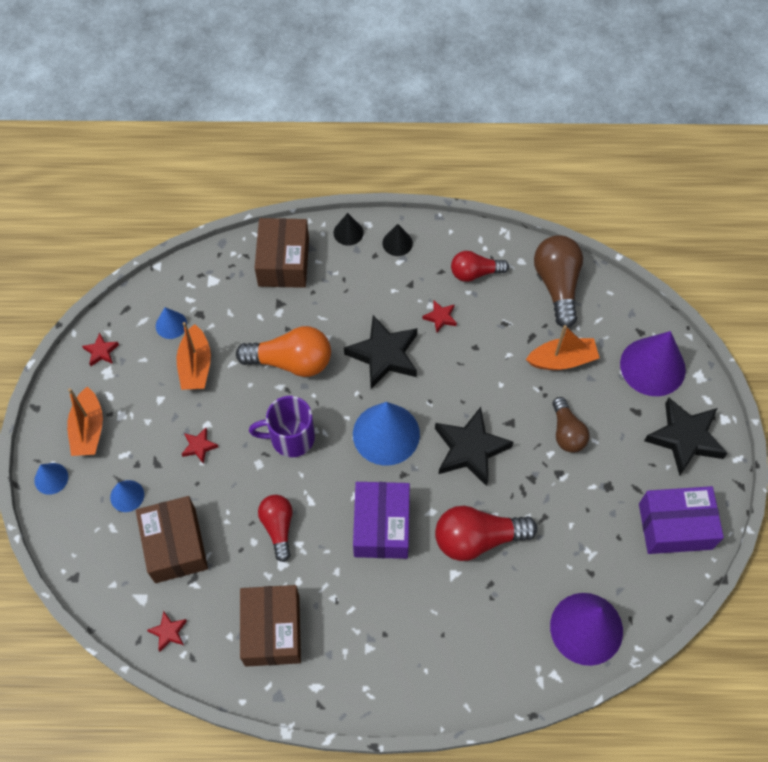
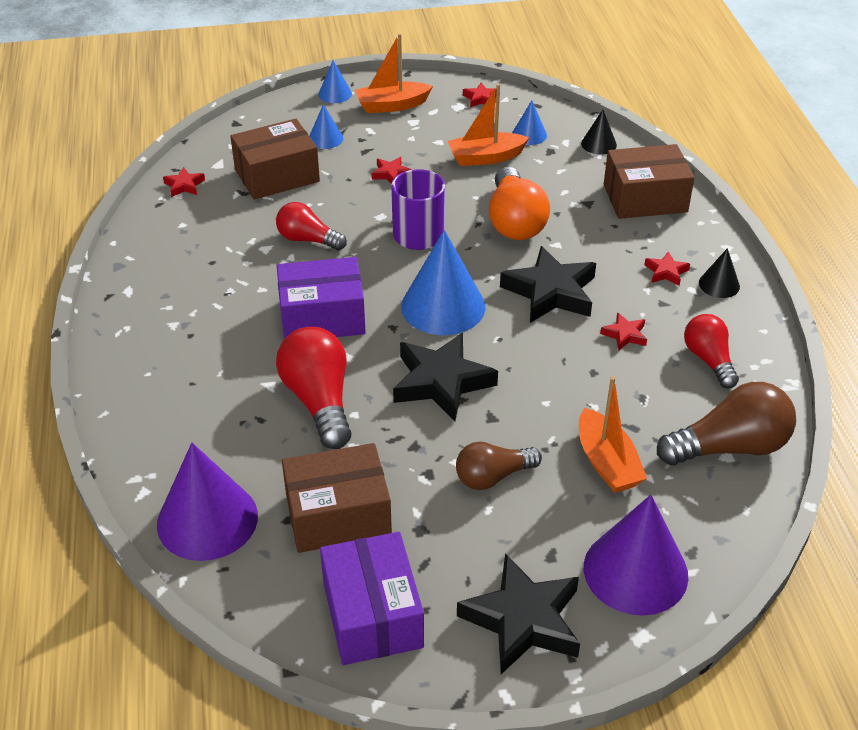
camera: 80 degrees right, 20 degrees down
brown box [240,585,301,667] -> brown box moved to [282,443,392,553]
red light bulb [258,495,293,562] -> red light bulb turned 135 degrees counterclockwise [276,202,347,250]
black cone [334,213,364,246] -> black cone moved to [581,110,617,155]
none -> red star [644,251,690,286]

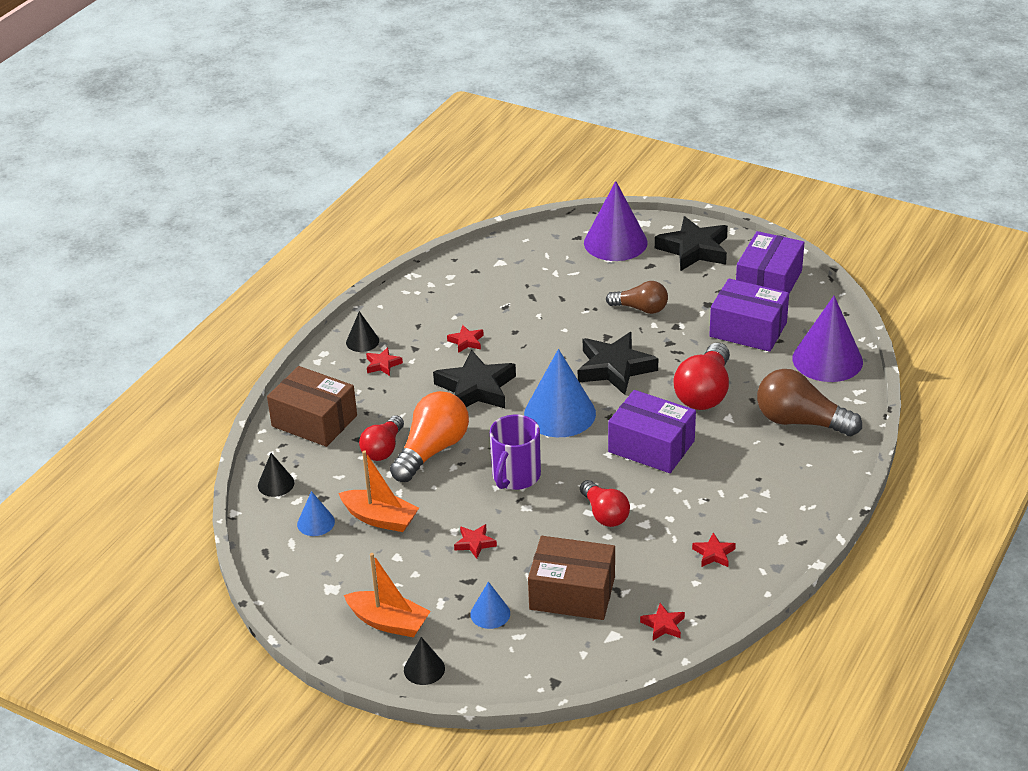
camera: 140 degrees left, 5 degrees down
brown box [282,443,392,553] -> purple box [709,279,789,352]
blue cone [318,60,352,103] -> black cone [404,637,445,685]
red star [463,83,496,107] -> red star moved to [692,533,736,567]
orange boat [579,376,647,493] -> none
brown light bulb [657,382,796,466] -> brown light bulb moved to [757,369,862,436]
red light bulb [684,314,739,389] -> red light bulb moved to [359,415,404,461]

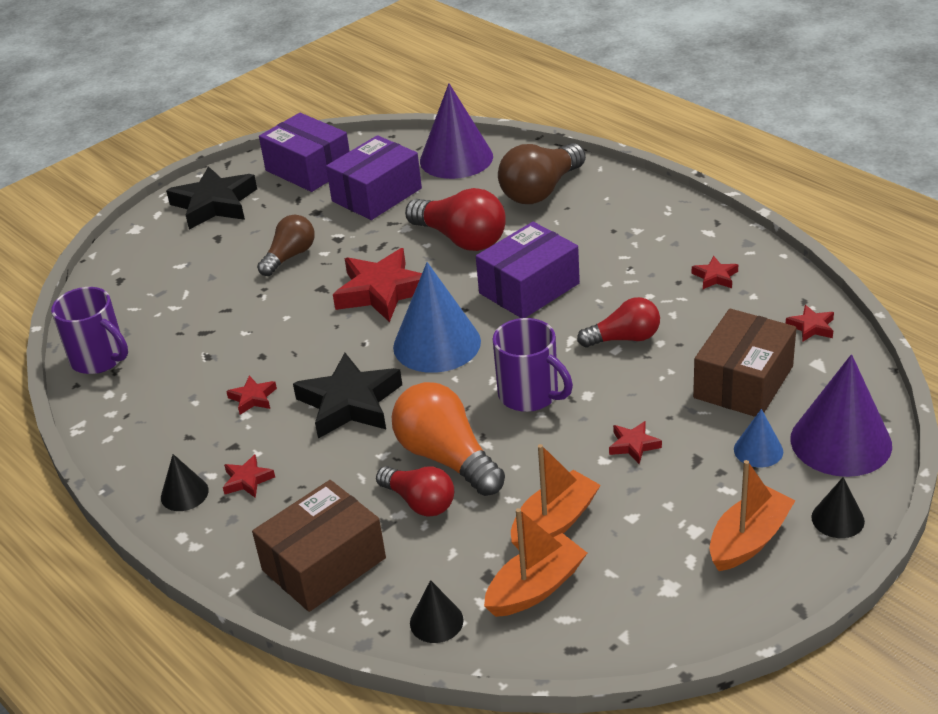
camera: 70 degrees left, 0 degrees up
blue cone [297,491,335,536] -> orange boat [484,508,587,617]
black star [578,332,658,395] -> red star [333,248,422,322]
purple cone [584,181,648,261] -> purple cone moved to [791,354,892,477]
none -> purple mug [51,287,128,374]

